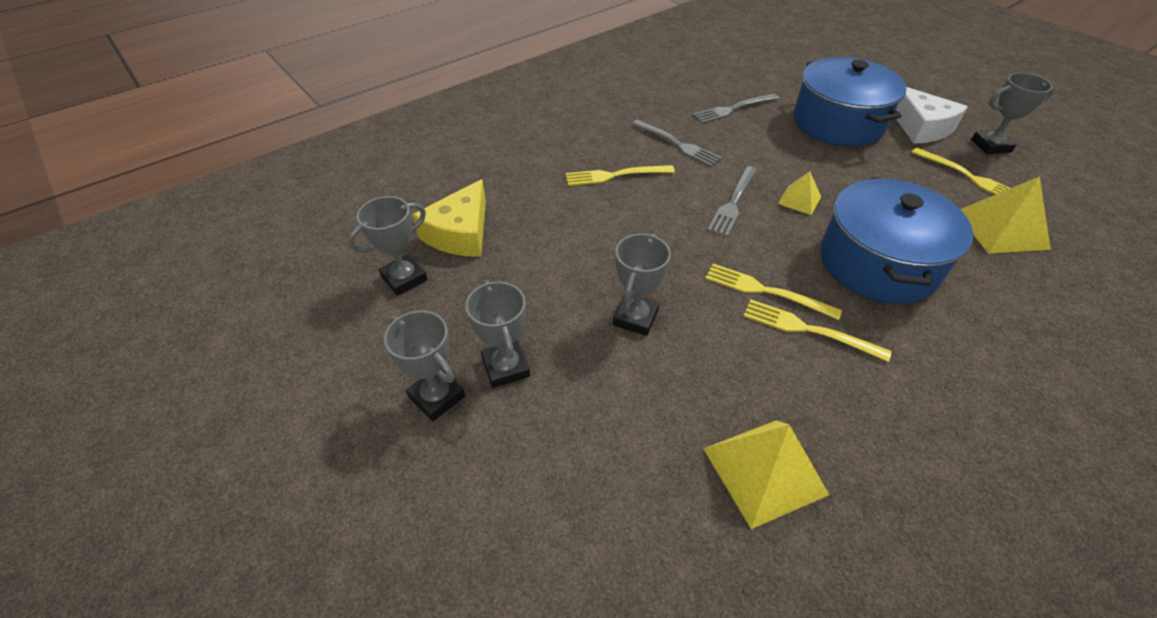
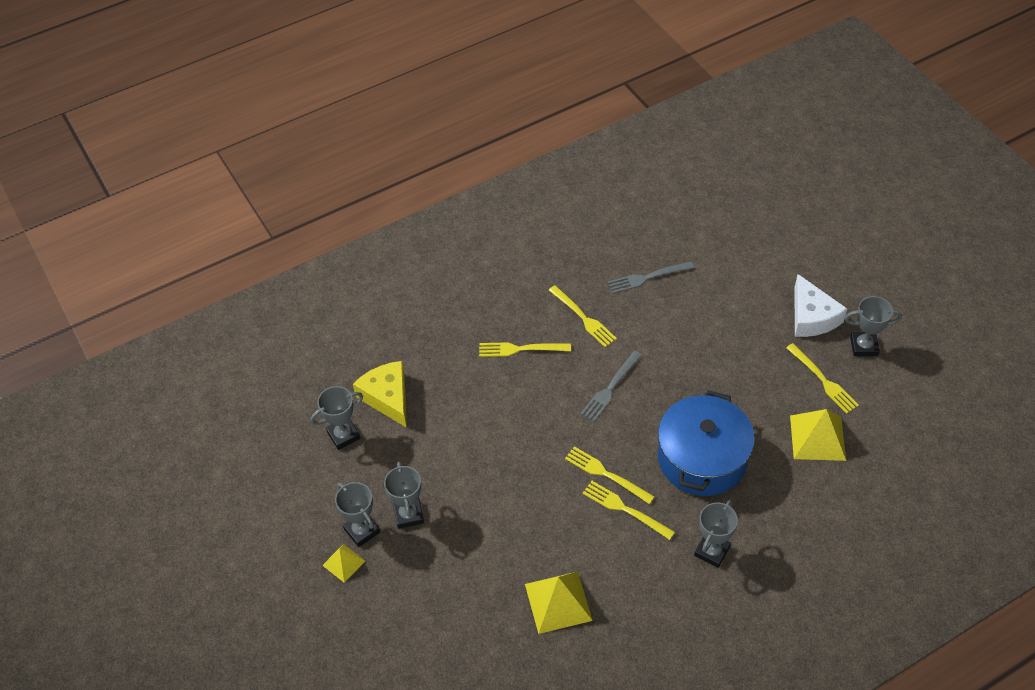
camera: 10 degrees right, 5 degrees up
yellow cheese [412,179,486,257] -> yellow cheese turned 120 degrees clockwise [353,361,407,428]
grey trophy [613,233,671,336] -> grey trophy moved to [694,500,738,568]
grey fork [632,120,722,167] -> yellow fork [549,285,617,347]
yellow pyramid [778,171,821,215] -> yellow pyramid moved to [322,544,365,583]
blue pot [794,57,906,147] -> none

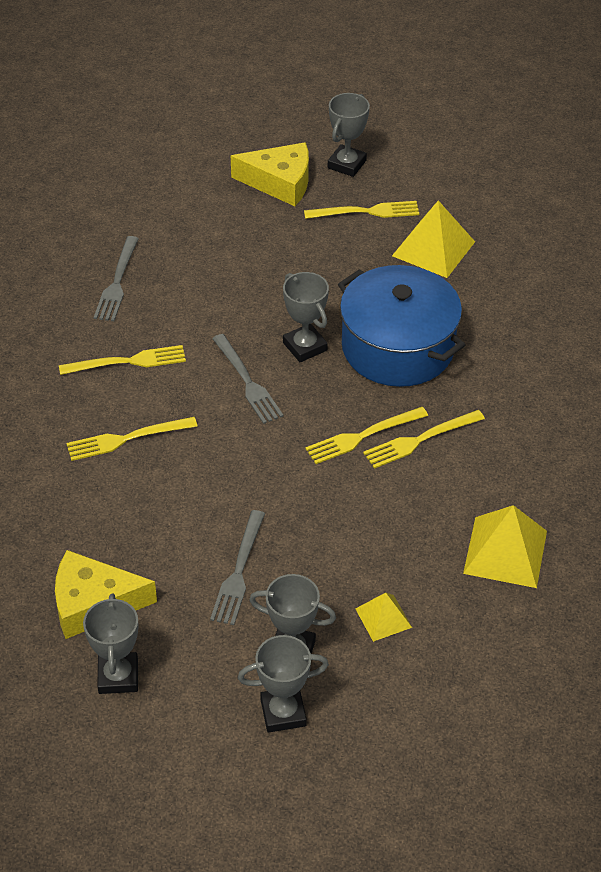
camera: 65 degrees left, 5 degrees down
yellow pyramid [322,544,365,583] -> yellow pyramid moved to [356,593,412,642]
yellow fork [479,342,571,357] -> yellow fork turned 45 degrees clockwise [66,417,198,461]
grey trophy [694,500,738,568] -> grey trophy moved to [283,272,329,362]
white cheese [794,274,847,337] -> yellow cheese [231,142,309,206]
none -> grey fork [210,510,265,625]

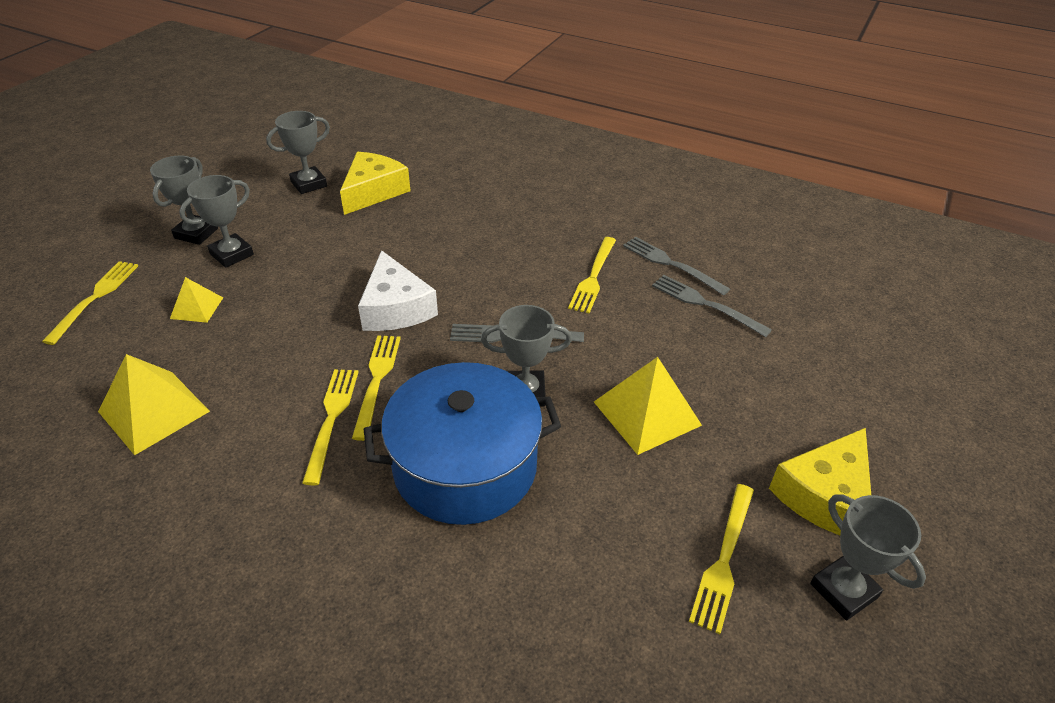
camera: 120 degrees right, 5 degrees down
yellow fork [66,417,198,461] -> yellow fork moved to [42,261,138,345]
grey trophy [83,593,139,694] -> grey trophy turned 60 degrees counterclockwise [266,111,330,194]
grey fork [210,510,265,625] -> grey fork moved to [623,237,730,296]
yellow pyramid [392,200,475,278] -> yellow pyramid moved to [594,357,702,455]
none -> white cheese [358,250,438,331]

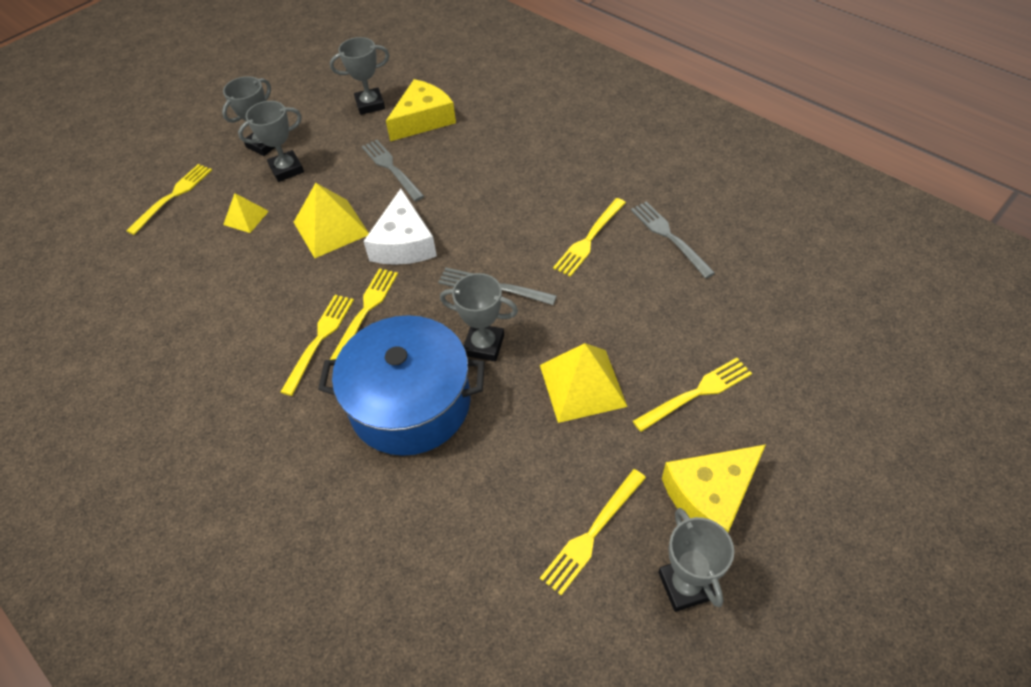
camera: 20 degrees right, 10 degrees up
yellow pyramid [98,354,210,455] -> yellow pyramid moved to [294,183,369,258]
grey fork [652,275,772,337] -> grey fork moved to [362,140,424,201]
none -> yellow fork [633,358,752,432]

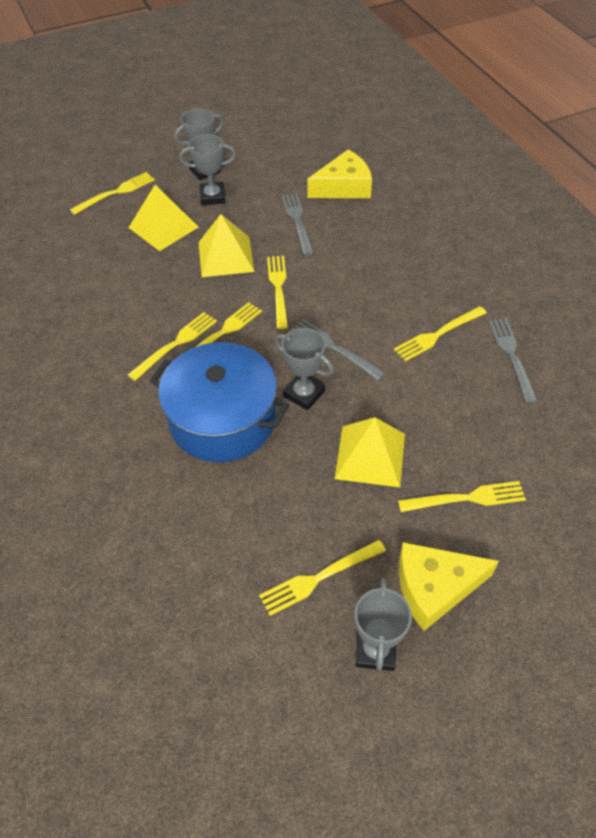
camera: 20 degrees right, 0 degrees up
yellow pyramid [223,193,269,233] -> yellow pyramid [129,185,198,251], size x1.77
grey trophy [330,37,389,115] -> none
white cheese [363,189,437,265] -> yellow fork [267,256,288,329]

